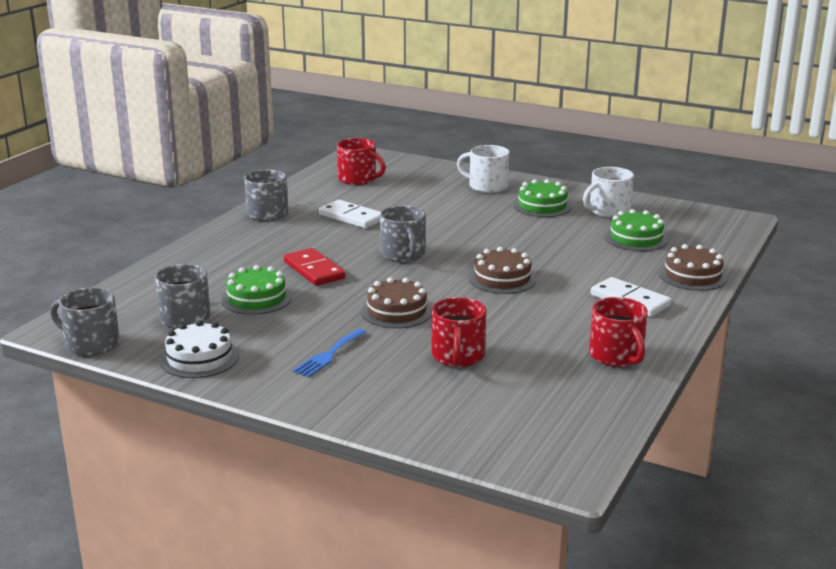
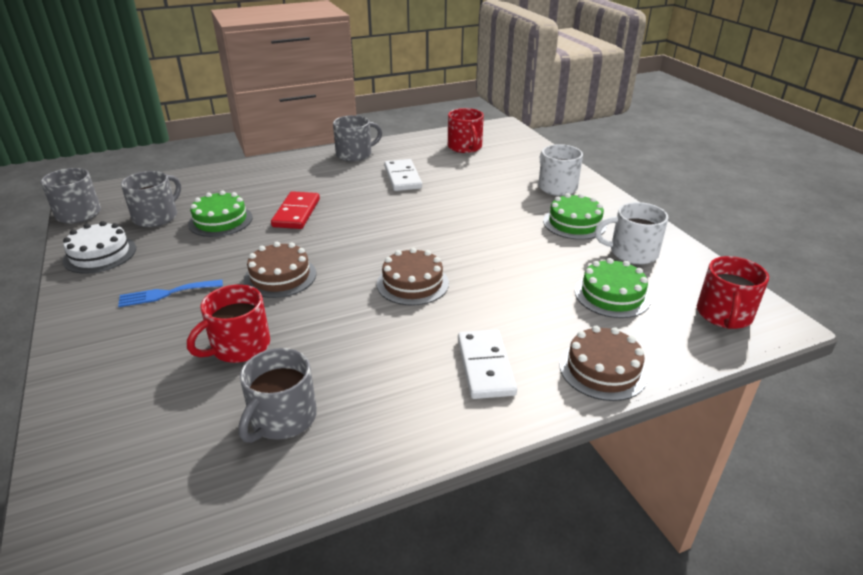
camera: 40 degrees right, 10 degrees up
grey mug [380,206,426,262] -> grey mug moved to [238,348,317,443]
red mug [589,297,648,367] -> red mug moved to [697,256,769,329]

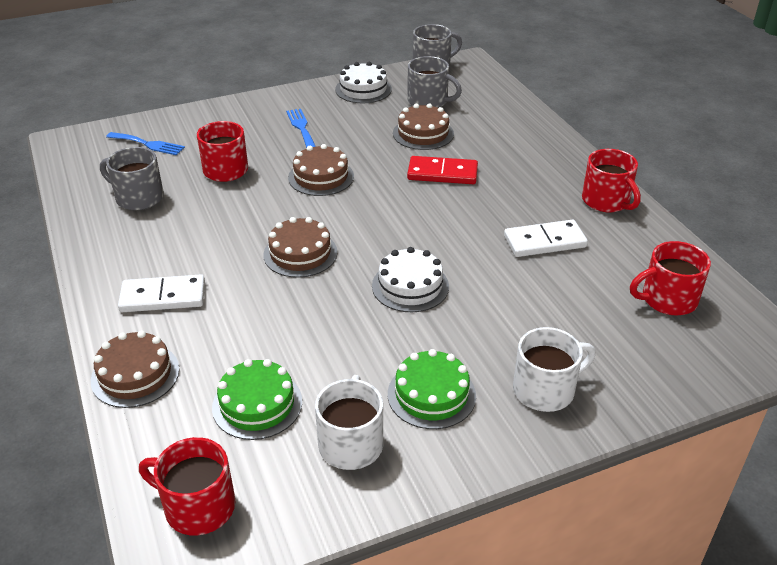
camera: 90 degrees right, 5 degrees up
green cake [188,191,252,237] -> brown cake [393,103,454,150]
grey mug [333,115,382,162] -> red mug [582,149,641,212]
none -> blue fork [106,132,185,156]
none -> white cake [372,247,449,312]

